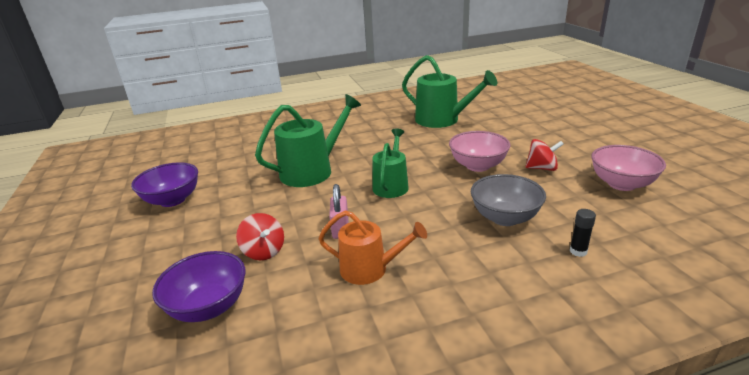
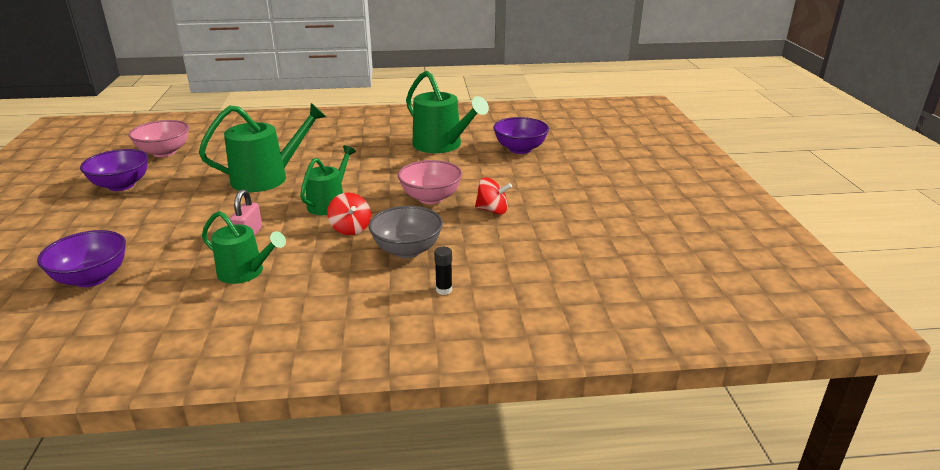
camera: 10 degrees right, 0 degrees up
red spinning top [236,213,284,260] -> red spinning top moved to [327,192,371,235]
orange watering can [318,210,427,285] -> green watering can [202,211,286,284]
pink bowl [591,145,666,191] -> pink bowl moved to [129,120,189,157]
none -> purple bowl [493,117,549,154]

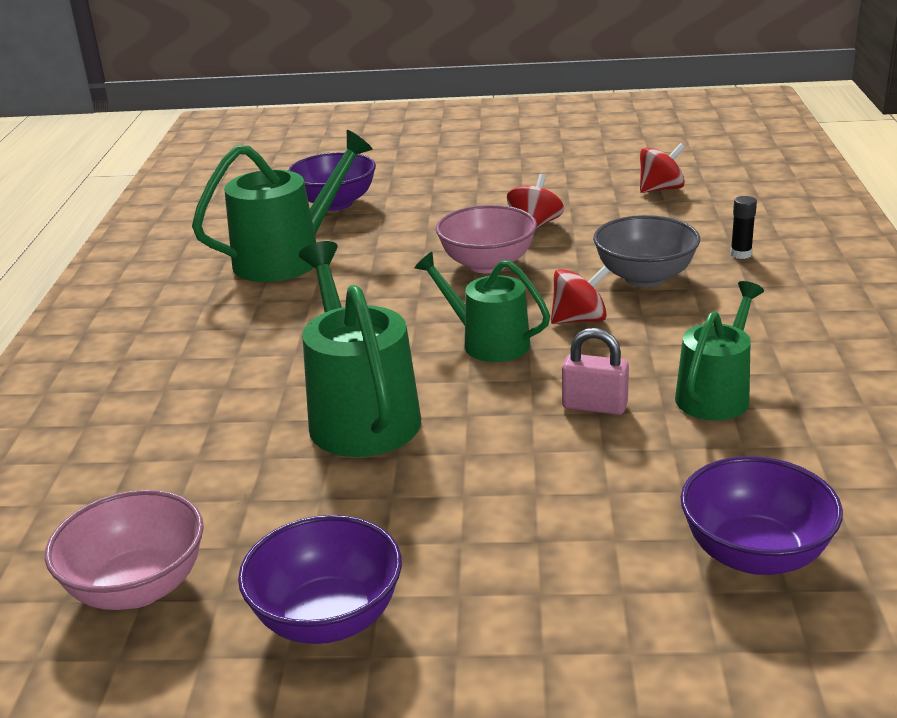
camera: 80 degrees left, 0 degrees up
none -> red spinning top [640,143,685,193]

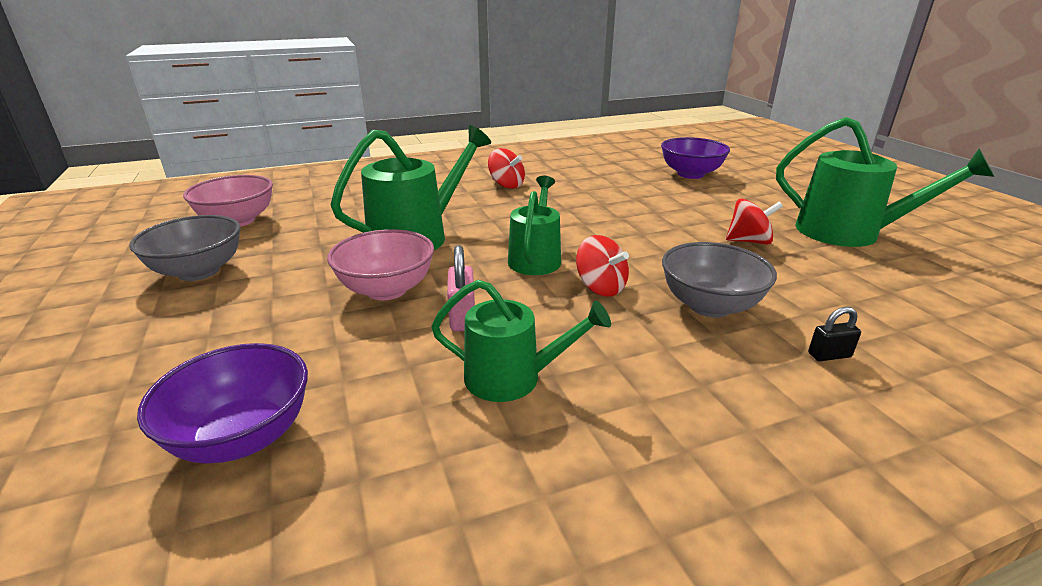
camera: 65 degrees right, 0 degrees up
green watering can [192,130,373,282] -> green watering can moved to [776,117,994,247]
purple bowl [238,515,402,644] -> grey bowl [129,215,241,281]
pink bowl [436,205,537,273] -> pink bowl moved to [327,229,434,300]
red spinning top [640,143,685,193] -> red spinning top moved to [488,148,525,189]
black glue stick [730,196,757,259] -> black padlock [808,307,861,361]

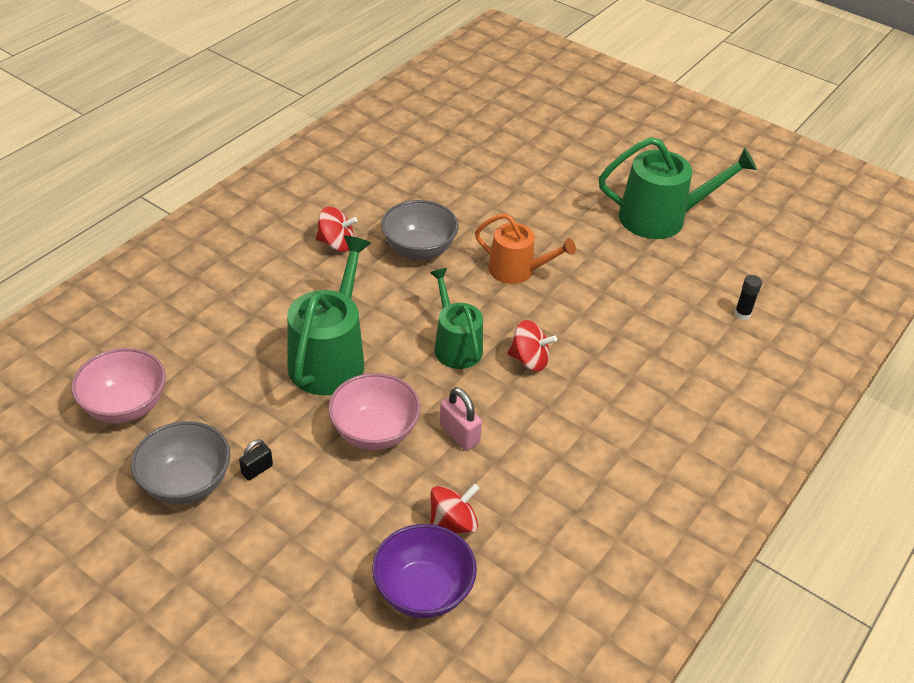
camera: 35 degrees left, 15 degrees up
green watering can [431,280,611,402] -> none
purple bowl [661,137,730,179] -> none
grey bowl [662,242,777,318] -> grey bowl moved to [381,200,459,260]
red spinning top [726,199,783,245] -> red spinning top moved to [430,484,480,534]
black padlock [808,307,861,361] -> black padlock moved to [239,439,273,480]
none -> orange watering can [475,213,576,284]
none -> black glue stick [735,275,762,320]

